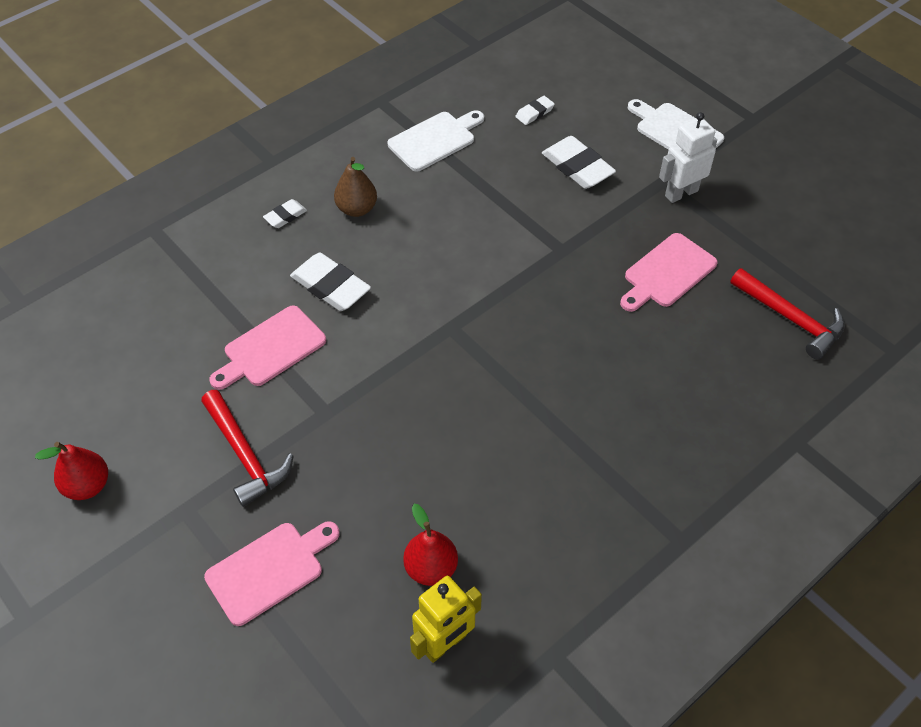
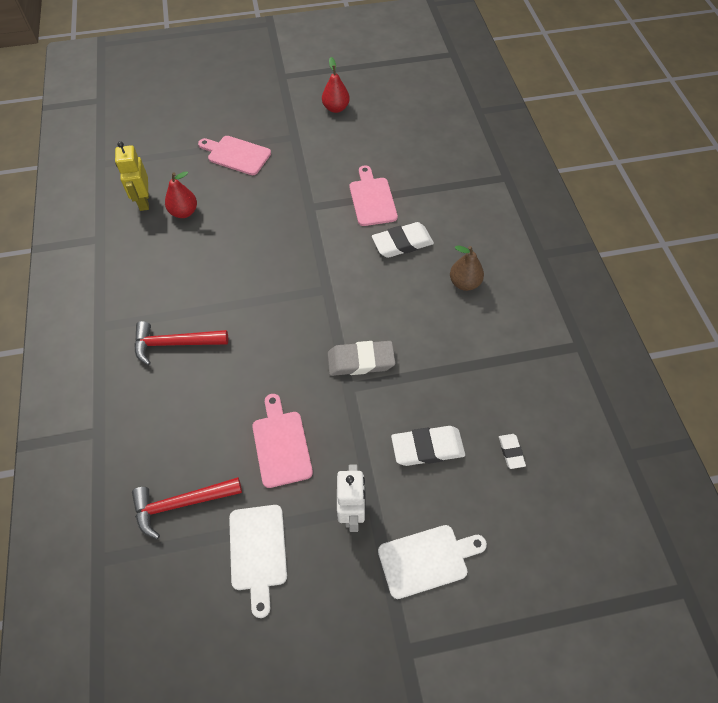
camera: 120 degrees right, 5 degrees up
red hammer [201,390,294,507] -> red hammer moved to [134,321,228,365]
pink cutting board [204,521,340,626] -> pink cutting board turned 120 degrees clockwise [198,136,271,175]
white eraser [263,199,307,228] -> none
white cutting board [388,110,484,171] -> white cutting board moved to [229,505,287,618]
none -> grey eraser [328,341,395,376]

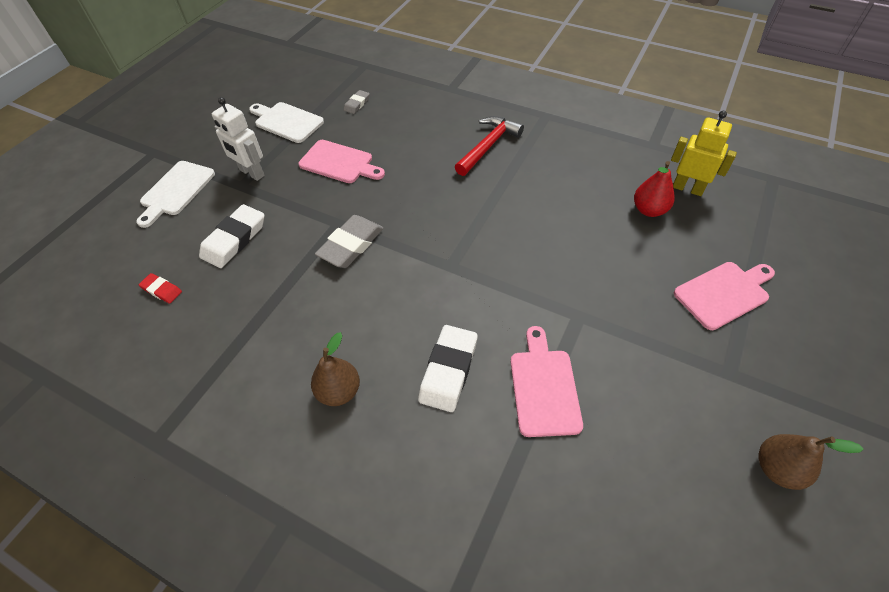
camera: 130 degrees right, 5 degrees down
red hammer [132,477,242,539] -> grey eraser [344,90,370,114]
red pear [322,57,350,113] -> brown pear [759,434,864,490]
pink cutting board [350,165,398,226] -> pink cutting board turned 120 degrees counterclockwise [510,326,583,437]
white eraser [499,434,526,469] -> red eraser [139,273,182,304]

